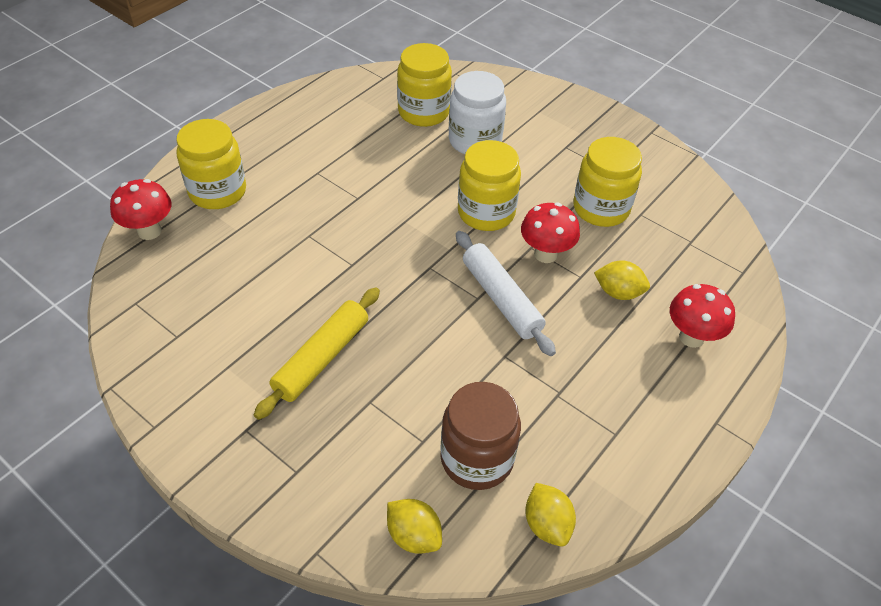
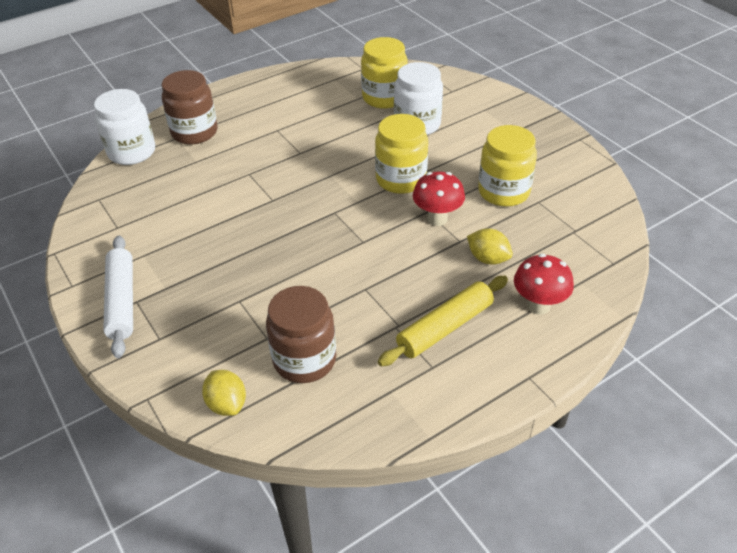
camera: 20 degrees right, 5 degrees down
red mushroom [110,179,171,240] -> white jar [94,89,155,165]
yellow jar [176,119,246,209] -> brown jar [162,70,218,144]
yellow rolling pin [254,287,380,420] -> yellow rolling pin moved to [378,276,508,367]
white rolling pin [456,231,556,356] -> white rolling pin moved to [103,236,133,358]
yellow lemon [525,483,576,547] -> none

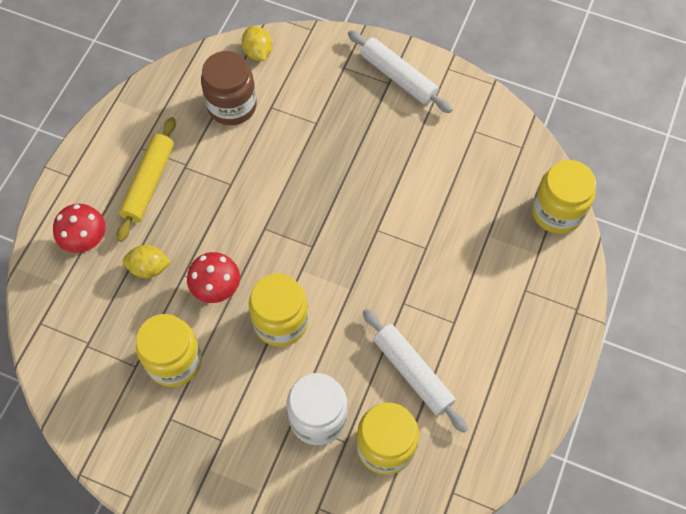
camera: 145 degrees right, 20 degrees up
white jar [94,89,155,165] -> yellow jar [532,160,596,234]
brown jar [162,70,218,144] -> none
yellow lemon [202,370,246,416] -> yellow lemon turned 45 degrees clockwise [242,26,272,61]
none -> white rolling pin [363,309,468,433]

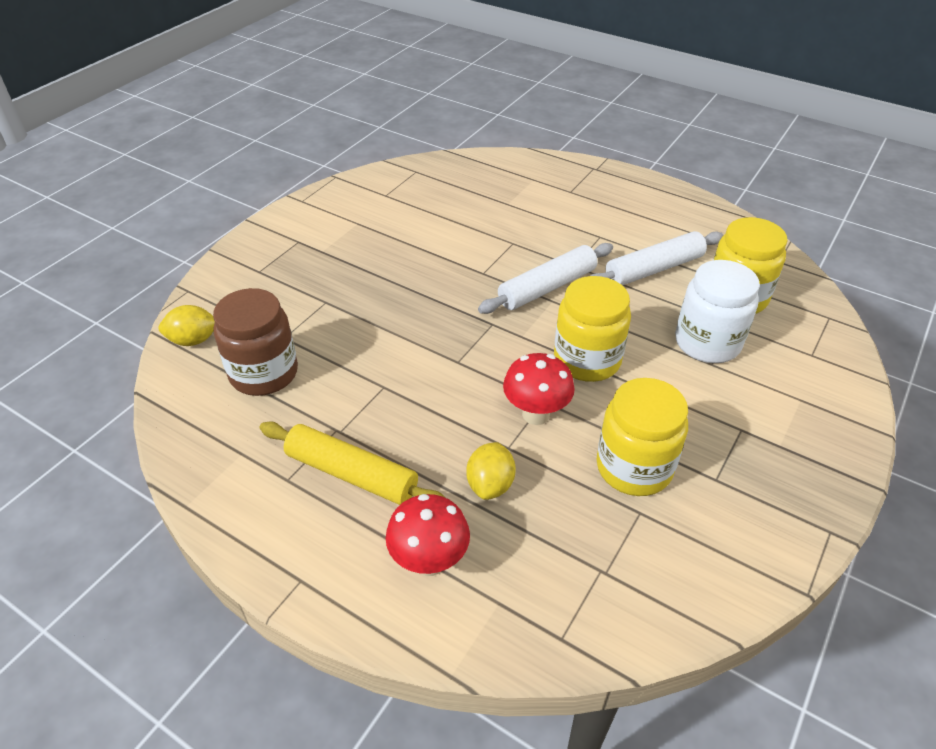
camera: 80 degrees left, 20 degrees down
white rolling pin [348,30,453,113] -> white rolling pin moved to [478,243,613,314]
yellow jar [532,160,596,234] -> none

